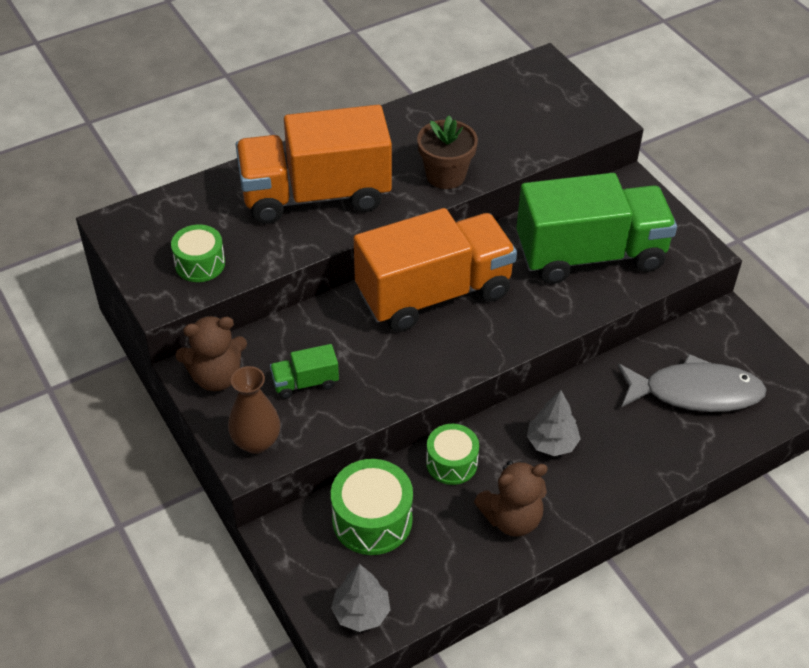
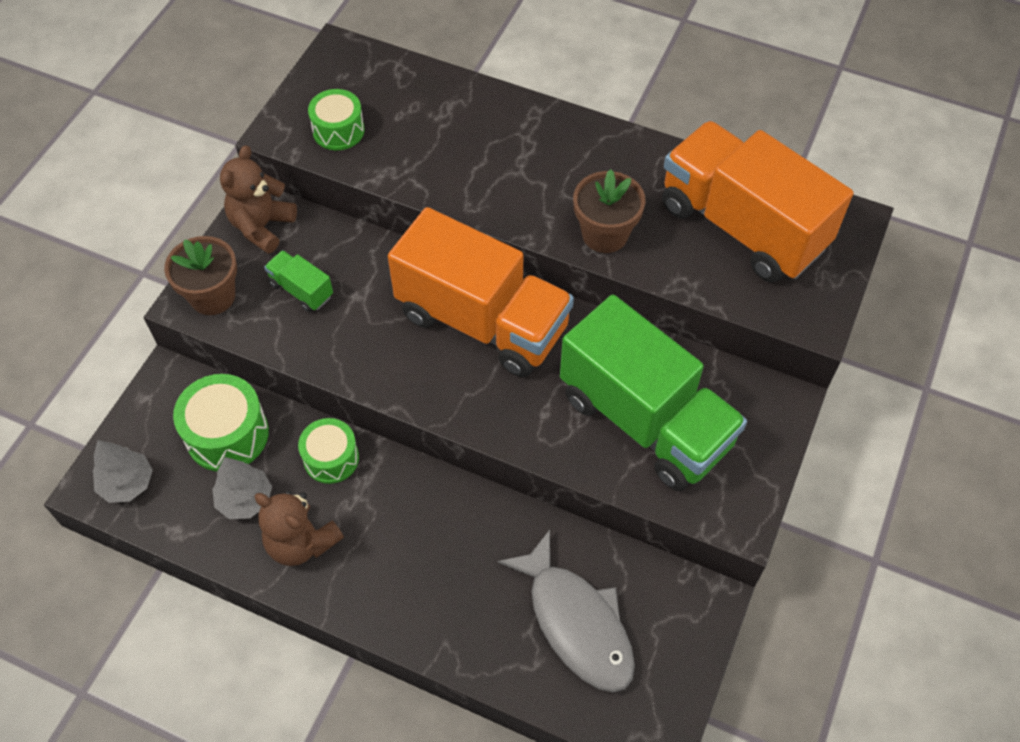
camera: 55 degrees right, 10 degrees up
brown teddy bear [175,316,247,391] -> brown teddy bear turned 75 degrees clockwise [220,145,297,253]
brown vase [228,366,280,454] -> brown flower pot [164,236,237,315]
orange truck [236,105,392,224] -> orange truck moved to [662,121,853,283]
grey tree [527,390,580,456] -> grey tree moved to [212,457,272,519]

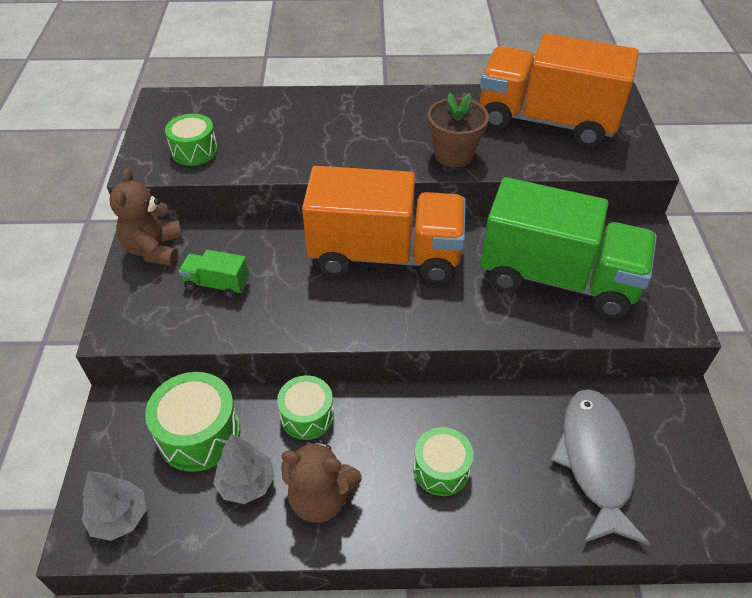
camera: 25 degrees left, 10 degrees down
brown flower pot [164,236,237,315] -> none
grey fish [498,530,635,693] -> grey fish turned 120 degrees counterclockwise [551,389,650,545]
none -> green drum [414,427,474,496]

